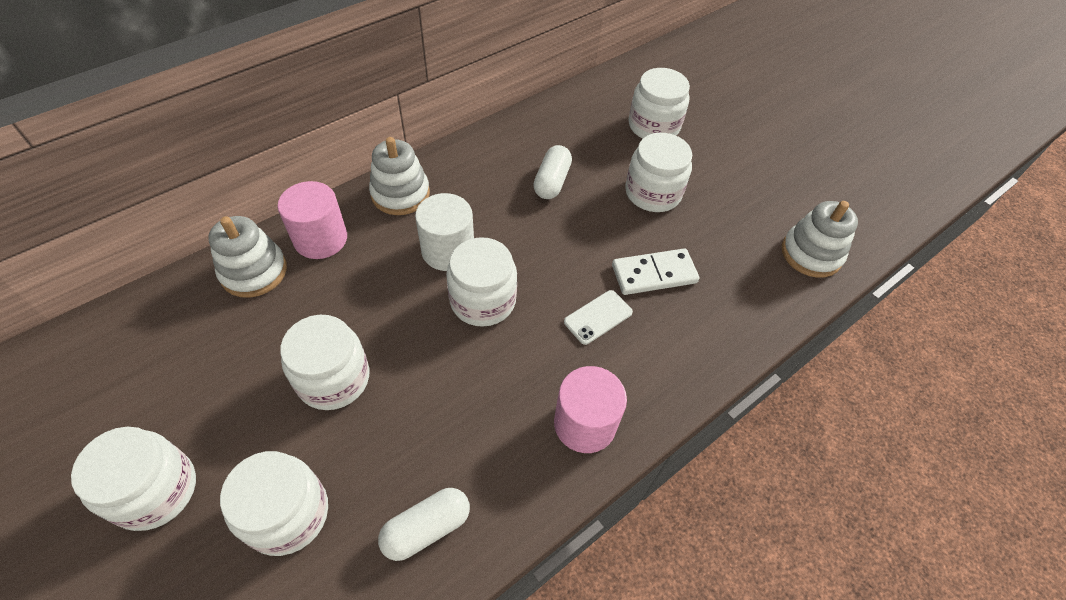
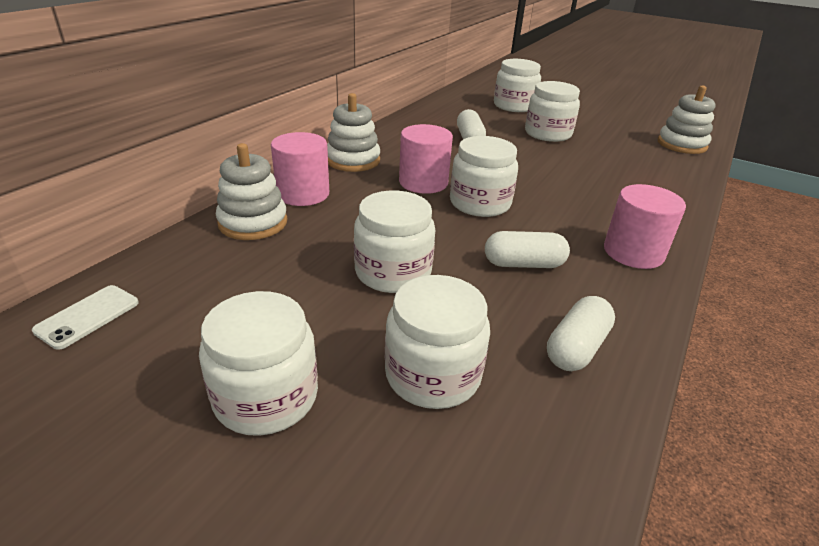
camera: 20 degrees left, 20 degrees down
white cylinder [415,193,474,271] -> pink cylinder [399,124,453,194]
white phone [564,290,633,345] -> white phone moved to [32,285,139,350]
white domino [612,248,699,295] -> none
none -> white capsule [485,231,570,268]

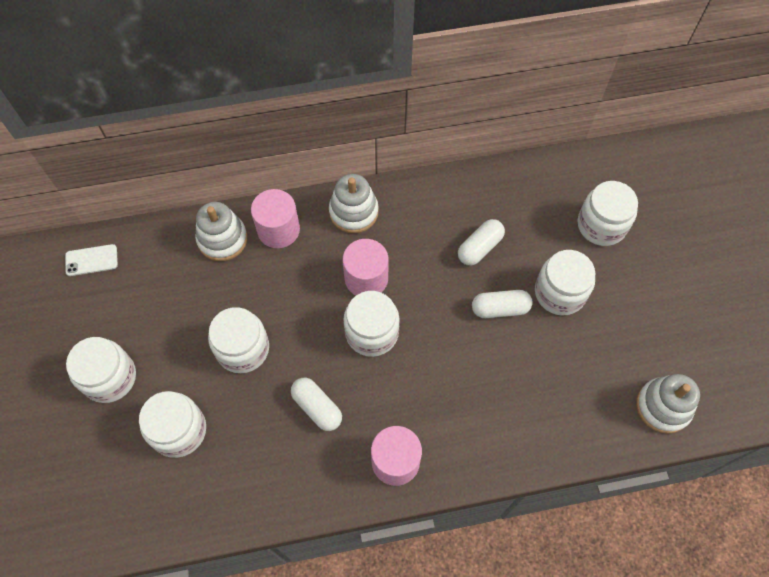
camera: 50 degrees right, 30 degrees up
white capsule [547,296,615,371] -> white capsule moved to [472,290,532,318]

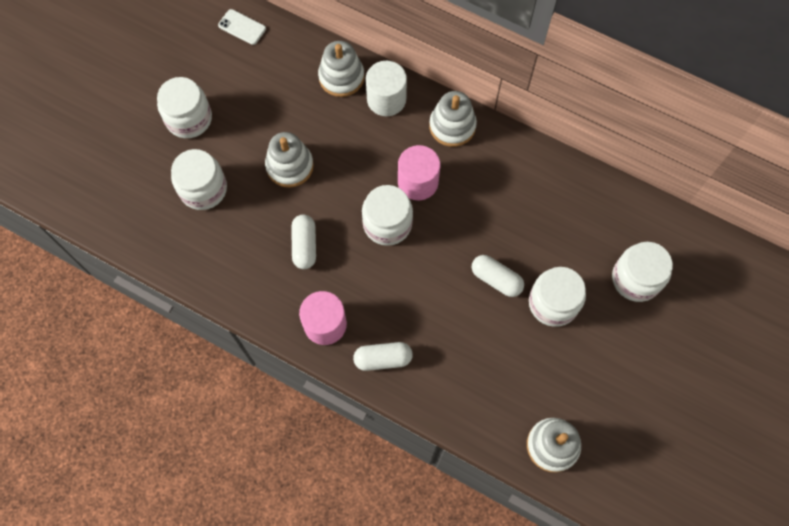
camera: 40 degrees right, 5 degrees up
white jar [208,307,269,373] -> white stacking toy [265,132,314,188]
pink cylinder [251,189,300,248] -> white cylinder [366,61,407,116]
white capsule [458,219,505,266] -> white capsule moved to [353,342,413,371]

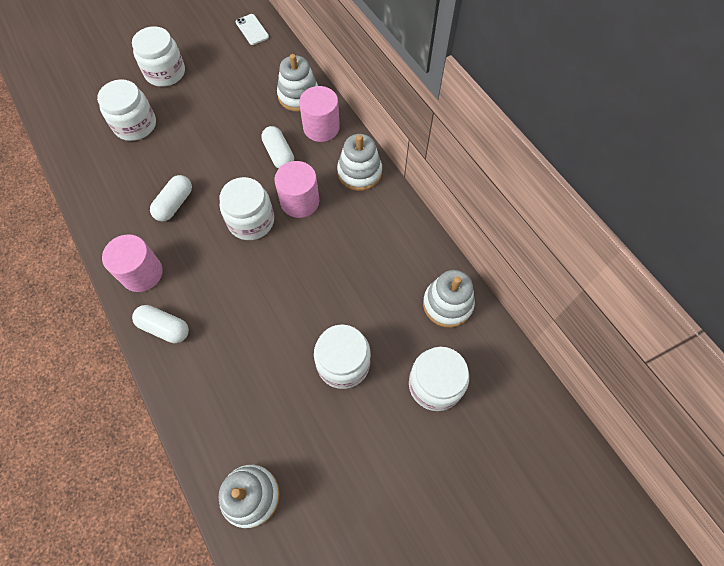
camera: 30 degrees right, 5 degrees down
white stacking toy [265,132,314,188] -> white stacking toy moved to [423,270,475,328]
white cylinder [366,61,407,116] -> pink cylinder [299,86,340,142]
white capsule [472,255,524,297] -> white capsule moved to [261,126,294,169]

